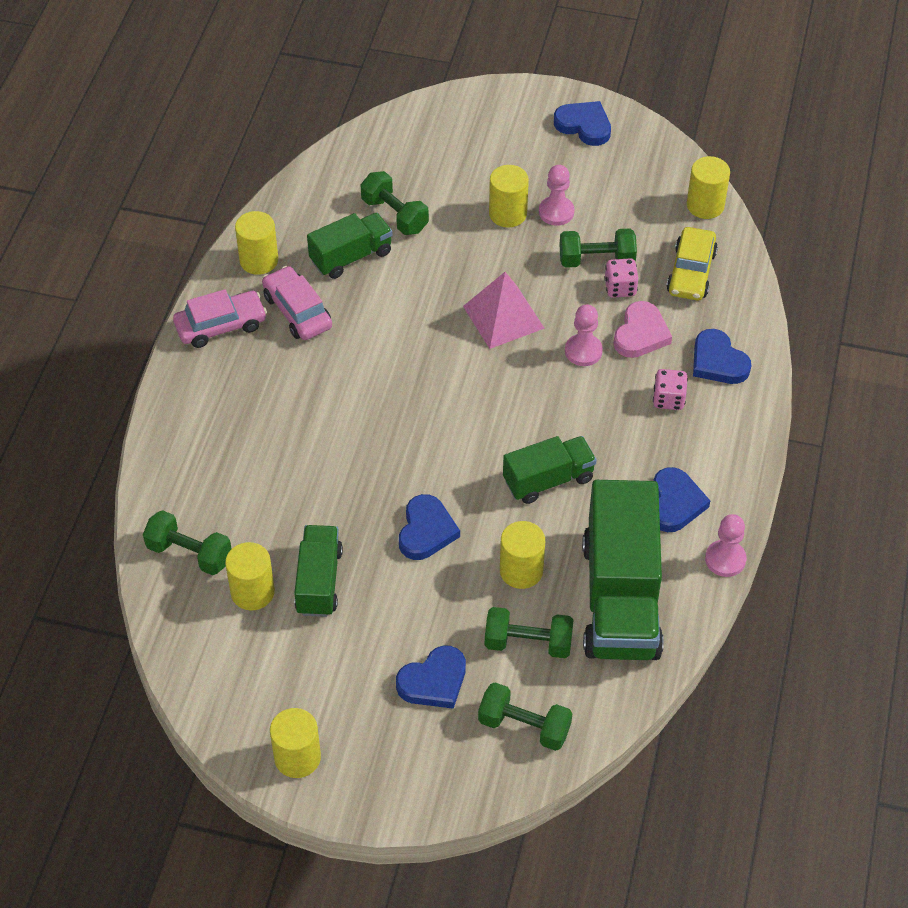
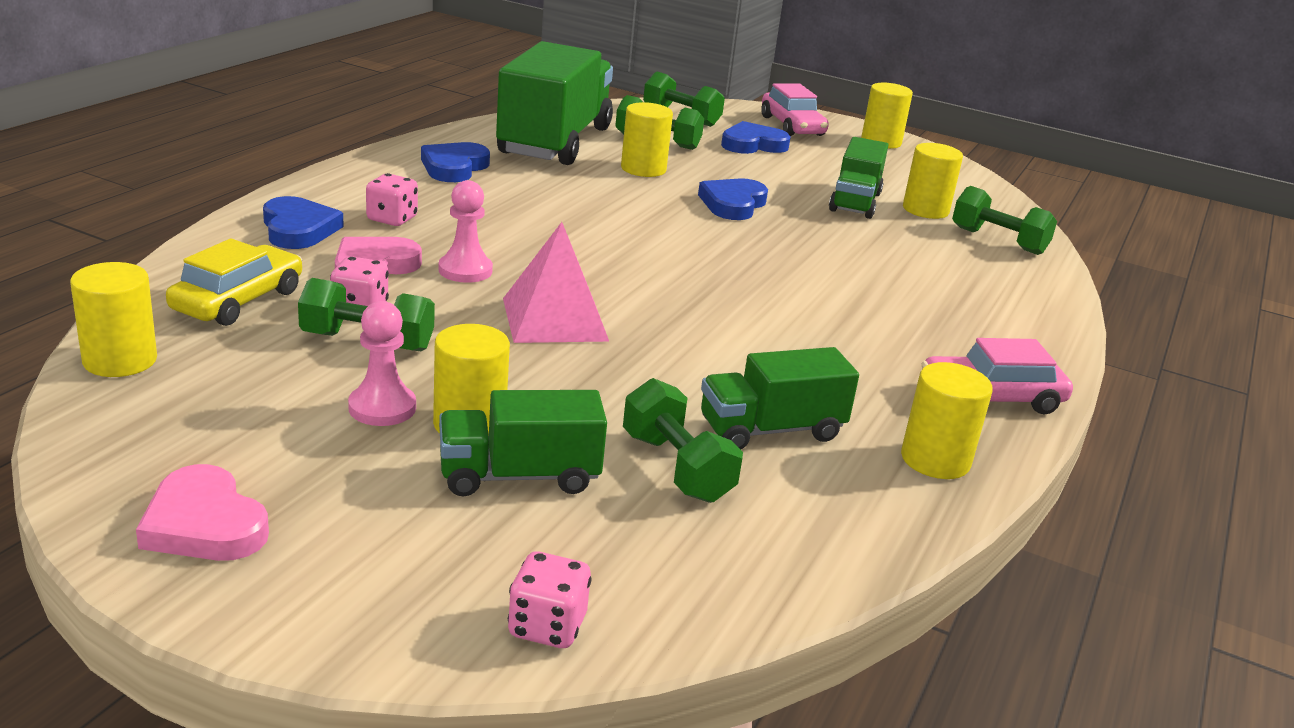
camera: 170 degrees left, 25 degrees down
pink car [262,266,332,340] -> pink car moved to [761,83,829,136]
green truck [503,436,597,504] -> green truck moved to [439,390,607,497]
blue heart [554,101,611,146] -> pink heart [136,464,269,561]
pink pawn [705,514,746,577] -> none
none -> pink dice [508,552,591,648]

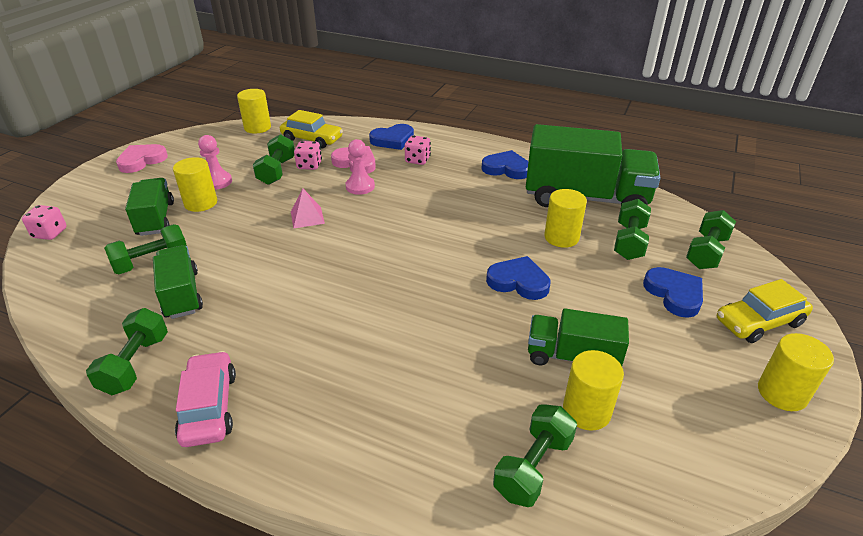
camera: 90 degrees right, 10 degrees up
pink pyramid [503,222,609,343] -> pink pyramid [291,189,325,228], size x0.60
pink car [761,83,829,136] -> yellow car [717,279,813,343]
yellow cylinder [901,362,993,479] -> green dumbbell [86,308,168,395]

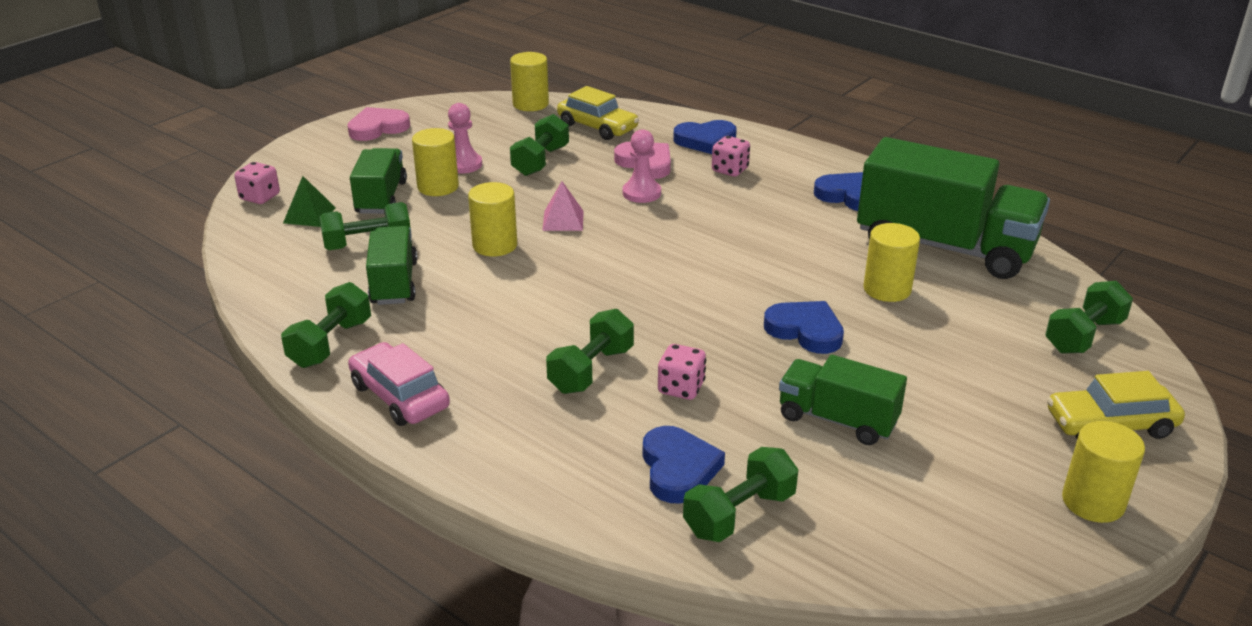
camera: 15 degrees right, 5 degrees down
pink car [175,351,236,447] -> pink car turned 45 degrees counterclockwise [348,342,450,426]
pink dice [294,141,322,170] -> pink dice moved to [658,344,706,400]
yellow cylinder [563,350,624,431] -> yellow cylinder moved to [468,182,517,256]
green dumbbell [614,199,651,260] -> green dumbbell moved to [546,309,634,394]
blue heart [643,267,703,318] -> blue heart moved to [643,426,725,503]
none -> green pyramid [283,176,336,227]

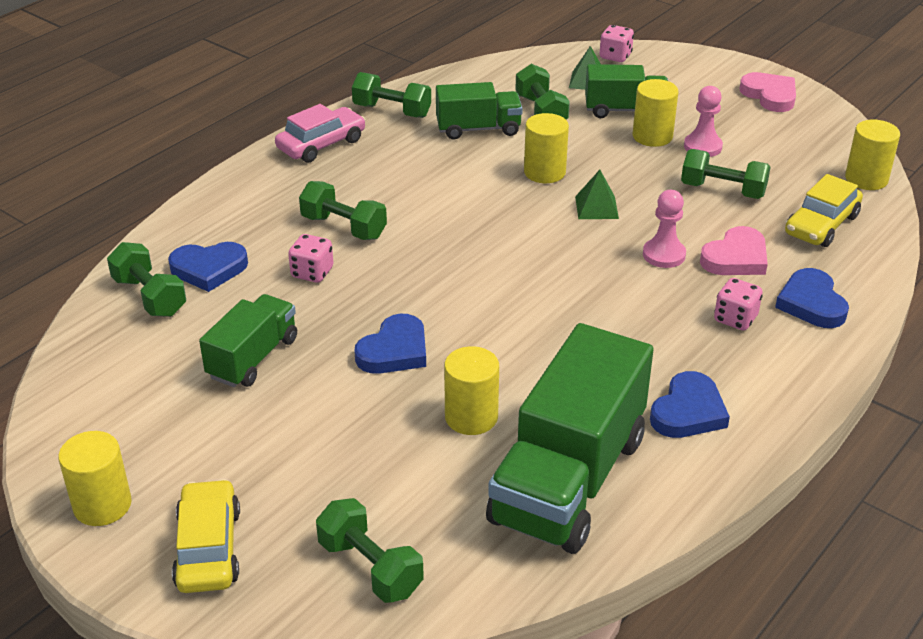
camera: 90 degrees right, 5 degrees up
pink pyramid [542,181,584,231] -> green pyramid [575,170,619,219]

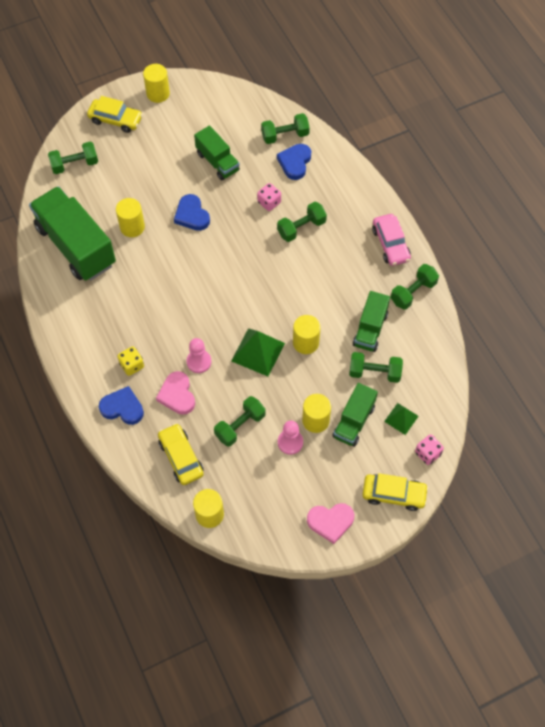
camera: 115 degrees right, 25 degrees up
green pyramid [575,170,619,219] -> green pyramid [231,328,285,376], size x1.67
blue heart [650,371,730,438] -> none
pink dice [714,278,763,330] -> yellow dice [117,346,144,376]
none -> yellow car [362,473,429,511]

